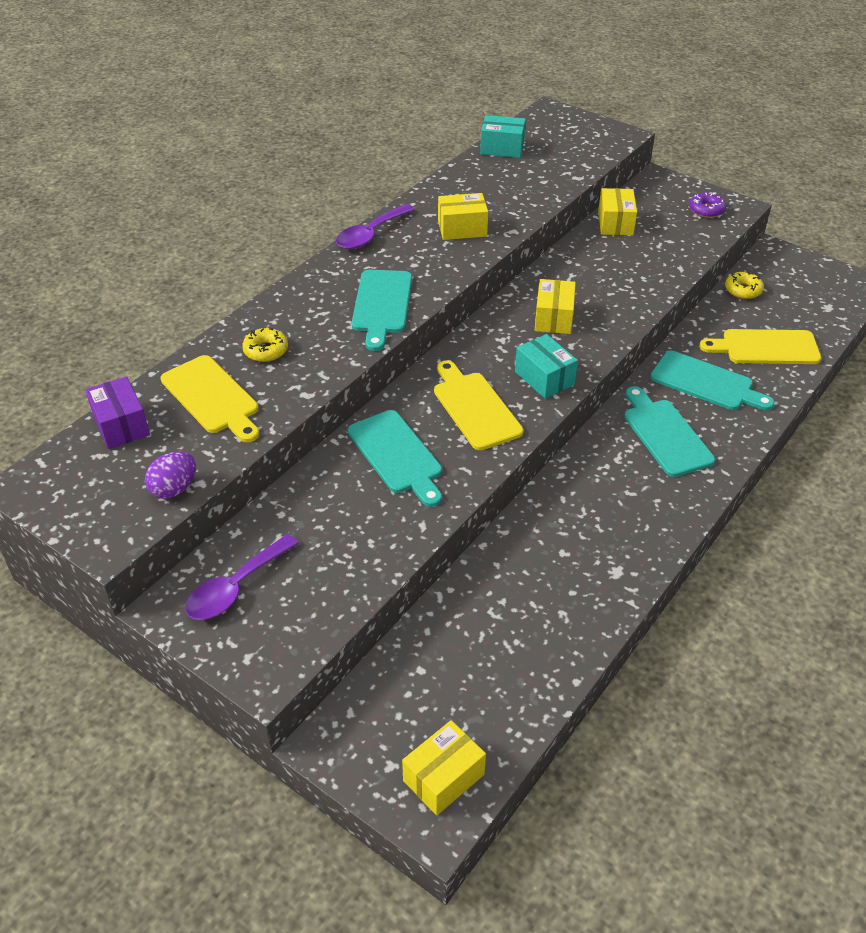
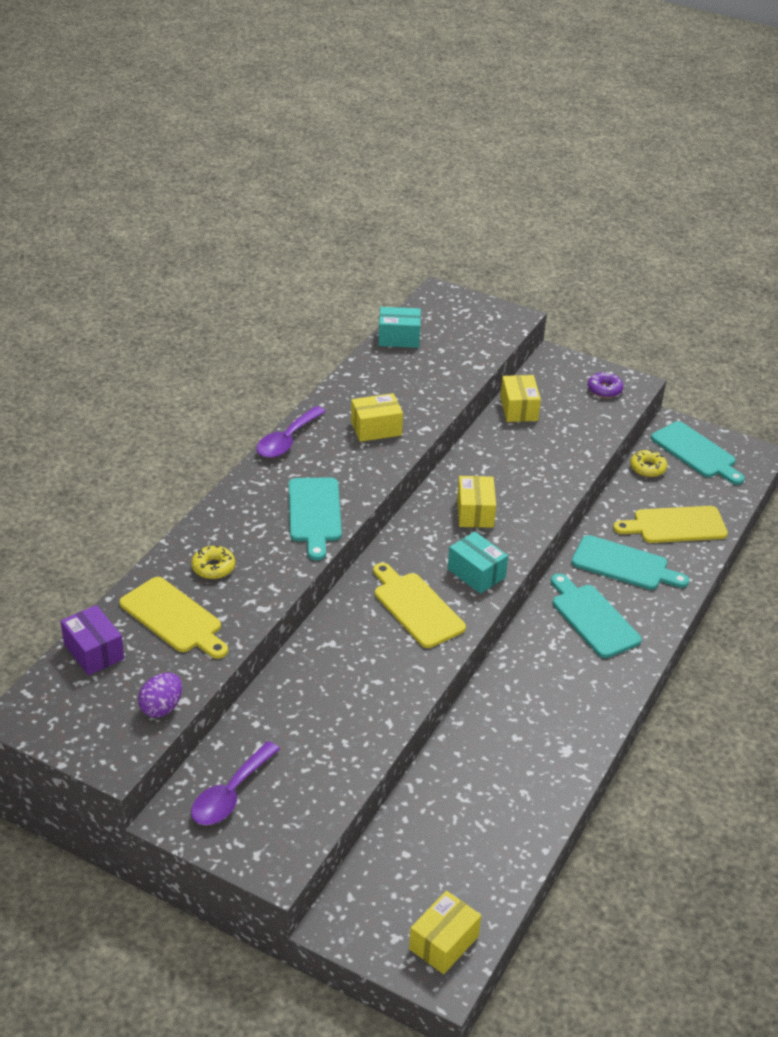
camera: 10 degrees left, 5 degrees down
turquoise cutting board [348,410,442,507] -> turquoise cutting board moved to [651,421,745,485]

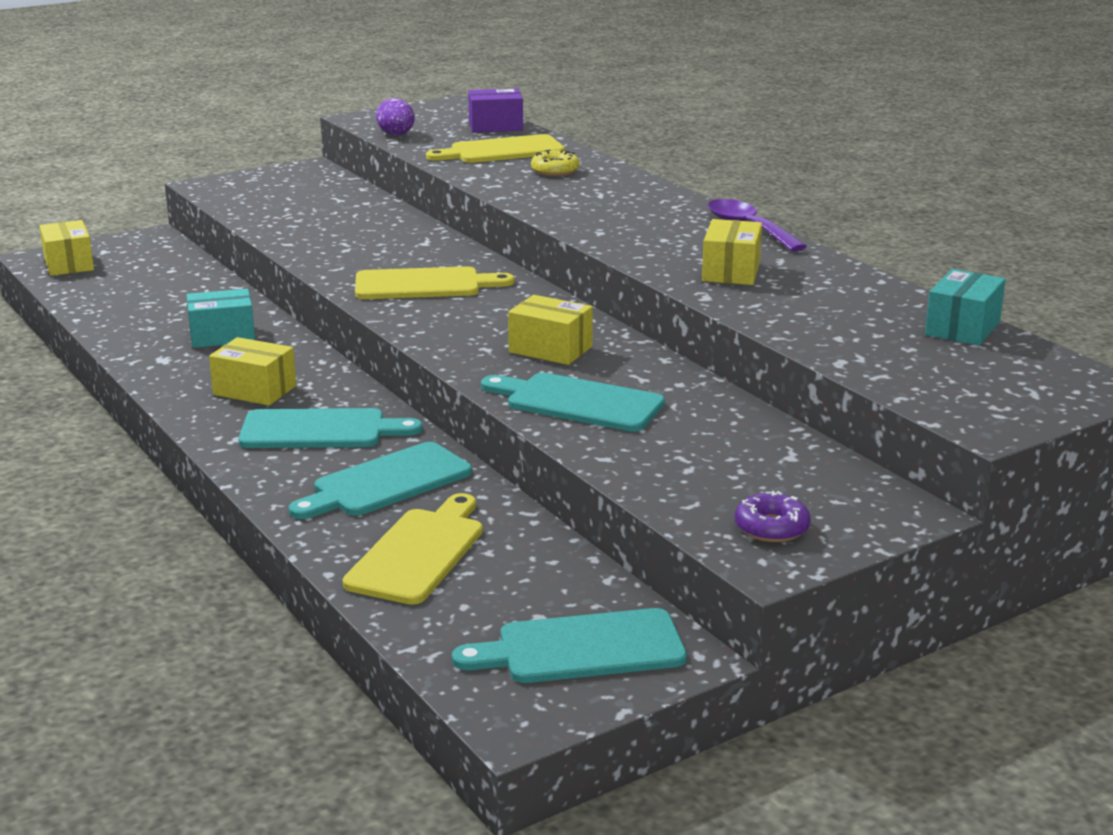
camera: 120 degrees right, 15 degrees down
purple spoon [191,741,280,825] -> none
turquoise cutting board [289,477,342,561] -> turquoise cutting board moved to [481,373,665,432]
turquoise box [448,532,508,594] -> turquoise box moved to [187,289,255,348]
yellow box [500,375,541,422] -> yellow box moved to [209,337,296,405]
yellow donut [630,450,667,477] -> none

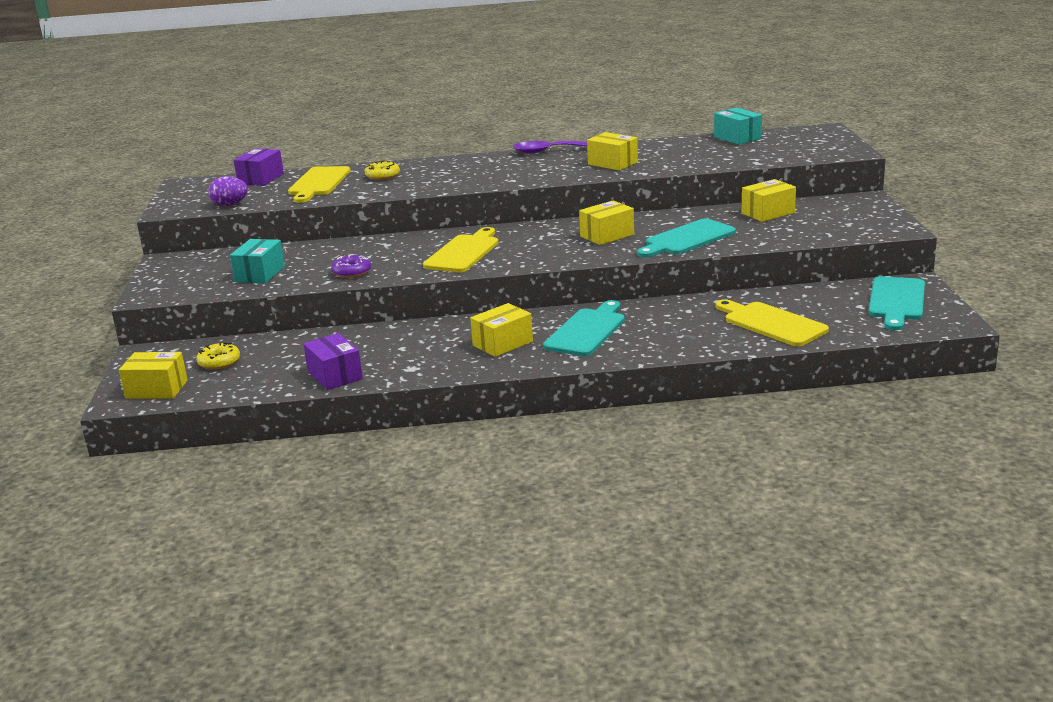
camera: 60 degrees left, 0 degrees up
turquoise box [187,289,255,348] -> turquoise box moved to [230,239,285,283]
turquoise cutting board [289,442,472,519] -> none
purple donut [735,491,811,542] -> purple donut moved to [331,254,371,278]
none -> yellow donut [196,342,240,370]
none -> purple box [303,333,363,390]
none -> yellow box [742,179,796,222]

